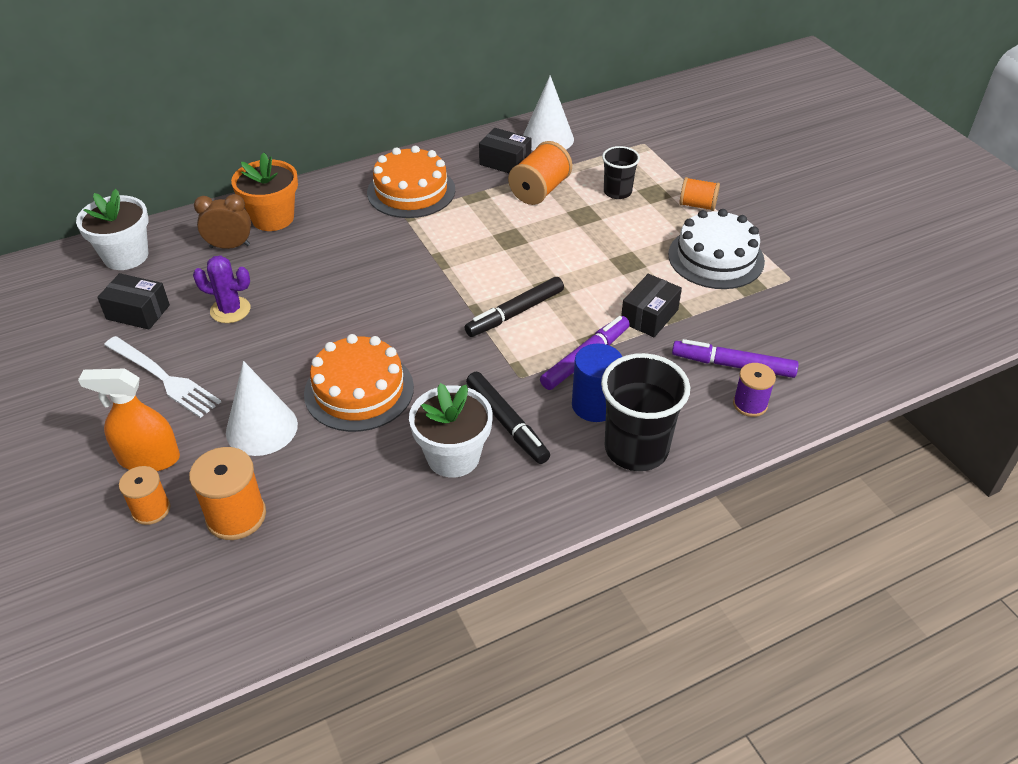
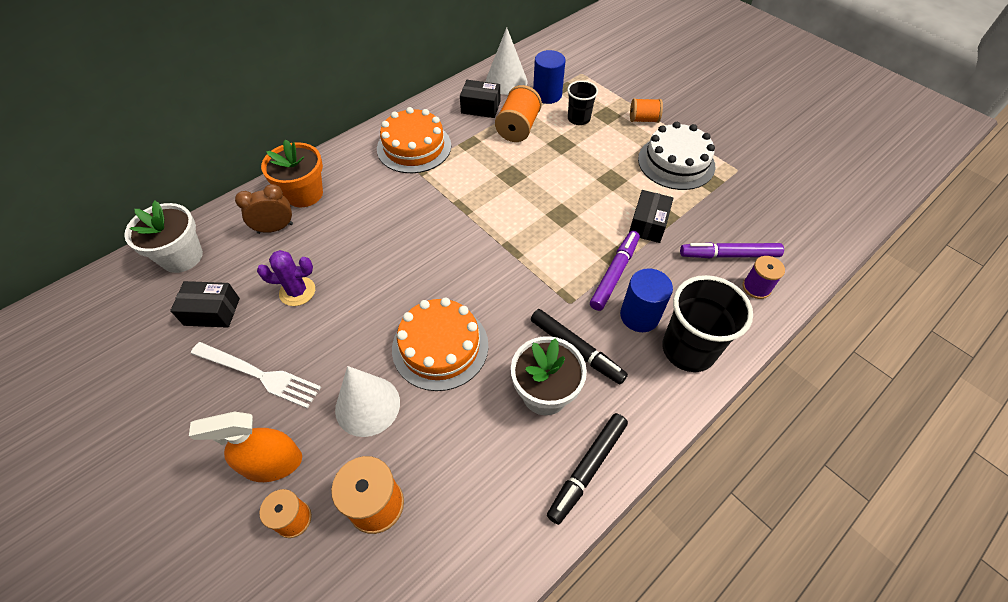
camera: 15 degrees left, 10 degrees up
black marker [464,277,564,337] -> black marker moved to [547,413,628,525]
none -> blue cylinder [533,50,566,104]

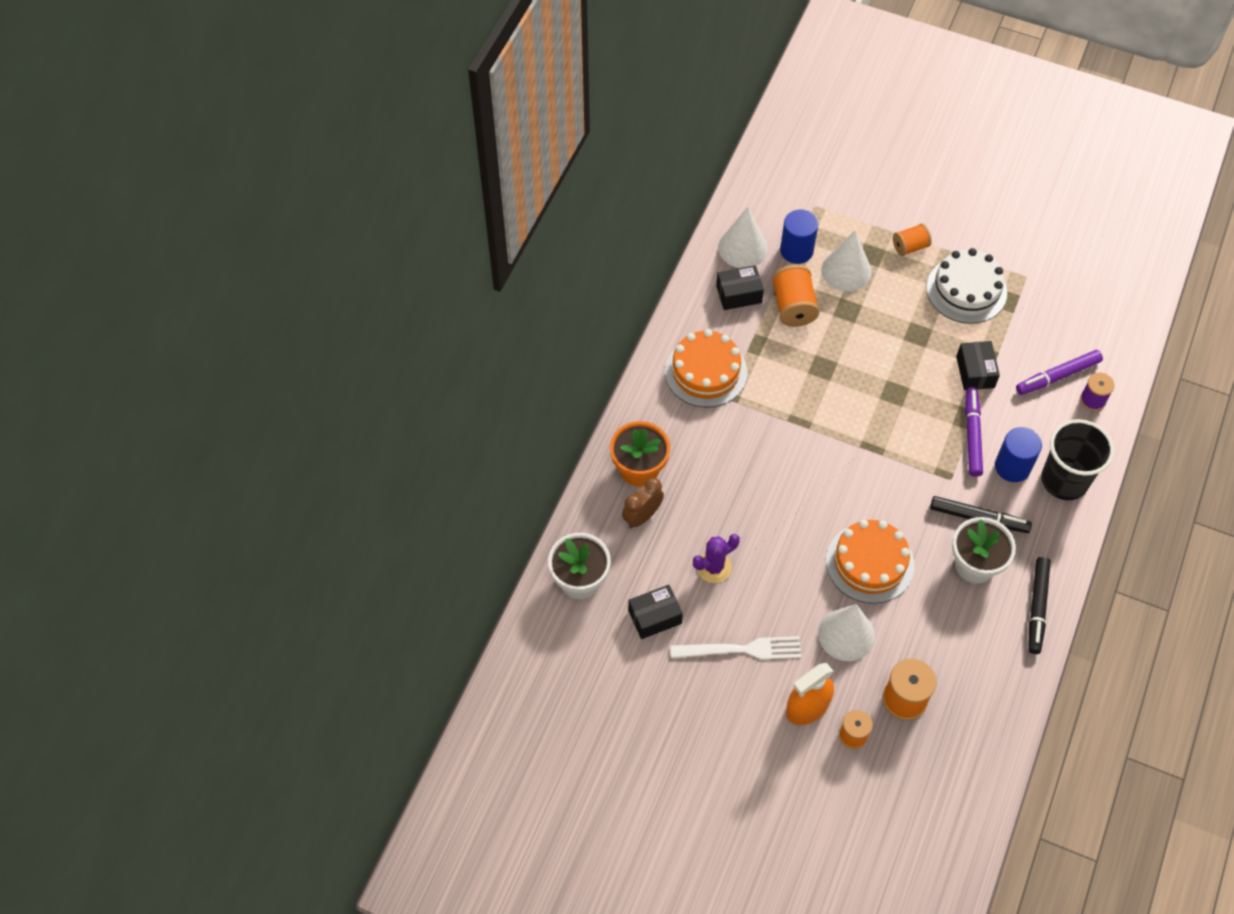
camera: 25 degrees left, 5 degrees up
black cup [567,80,598,125] -> white cone [821,231,872,292]

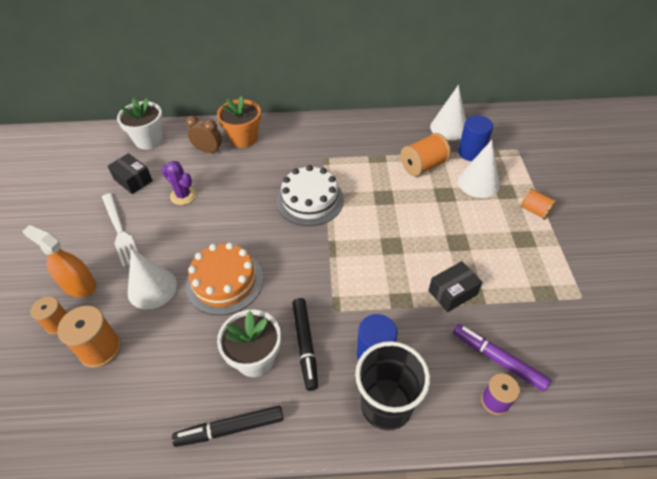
camera: 65 degrees right, 10 degrees down
orange cake [665,329,747,407] -> none
black box [716,265,764,310] -> none
white cake [926,248,1007,324] -> white cake moved to [276,165,344,226]
purple marker [965,387,983,477] -> none

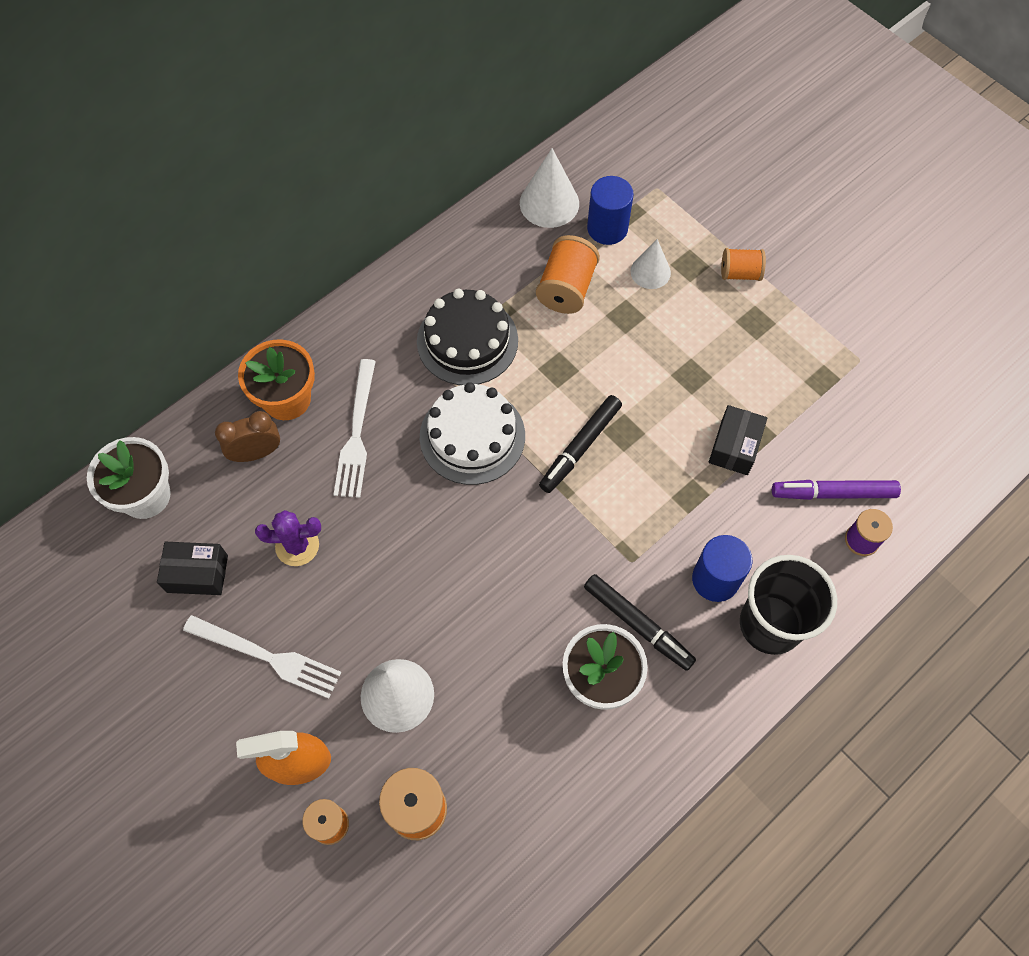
camera: 40 degrees left, 15 degrees up
black marker [172,406,284,447] -> black marker moved to [539,395,622,493]
orange cake [186,242,263,315] -> none
white cone [458,140,500,198] -> white cone [631,239,671,289], size x0.65
none -> white fork [334,359,376,498]
none -> black cake [417,289,518,385]

